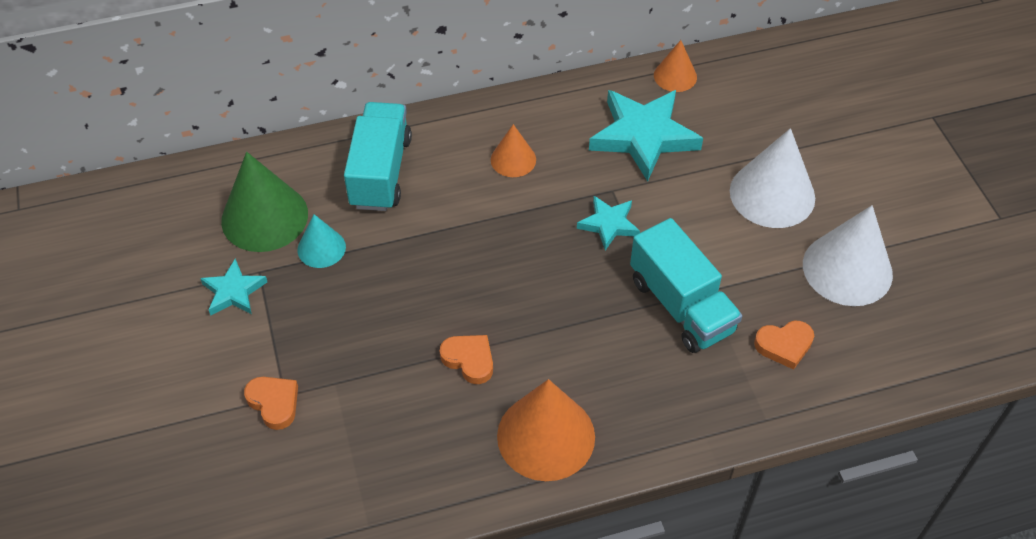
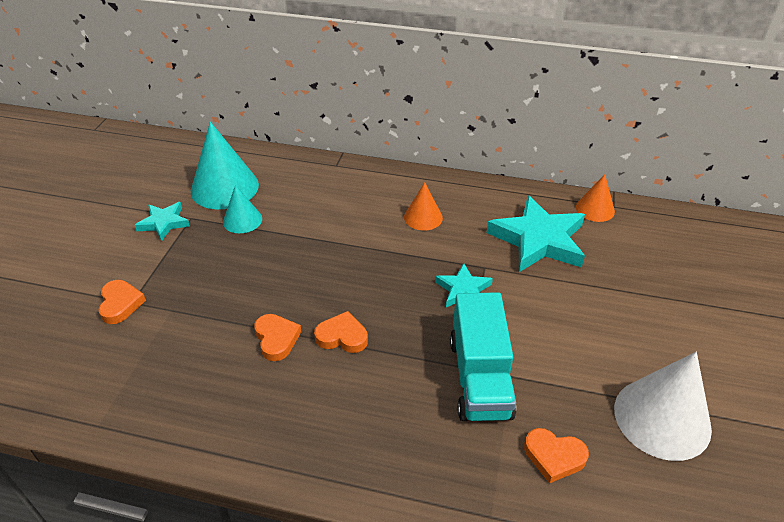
camera: 30 degrees right, 10 degrees down
green cone [221,152,308,252] -> turquoise cone [191,122,259,209]
turquoise truck [344,102,412,211] -> none
orange cone [497,379,595,481] -> none
white cone [730,128,815,228] -> none
none -> orange heart [314,311,368,353]

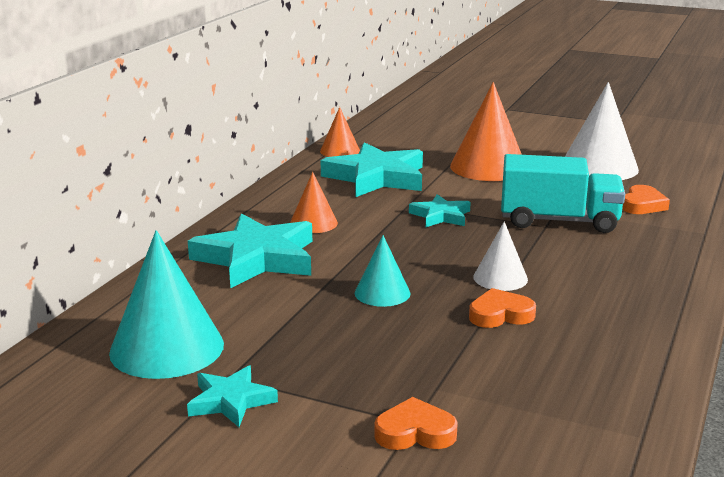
camera: 80 degrees left, 20 degrees down
turquoise cone [223,185,262,233] -> turquoise cone moved to [355,235,410,307]
orange heart [314,311,368,353] -> white cone [473,222,528,291]
none -> turquoise star [188,213,312,288]
none -> orange cone [450,82,522,181]

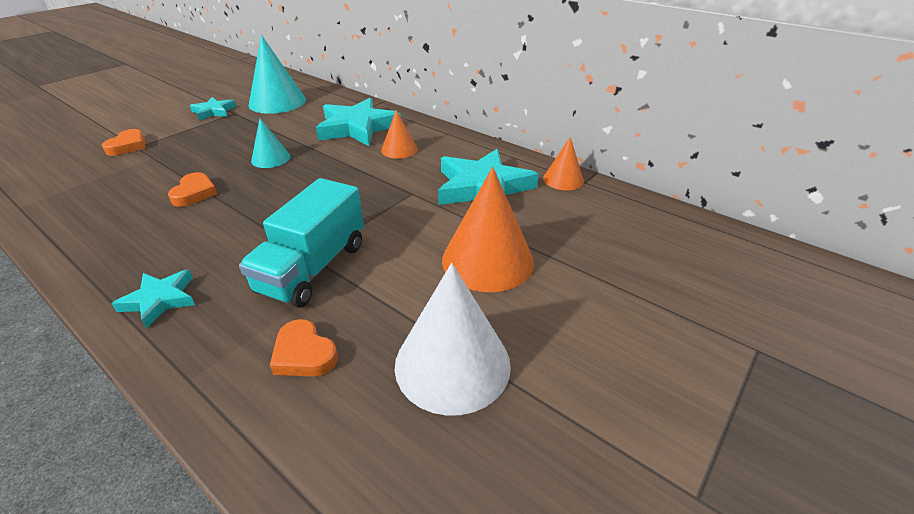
camera: 105 degrees right, 15 degrees up
turquoise star [409,194,471,227] -> turquoise star moved to [111,269,195,329]
white cone [473,222,528,291] -> none

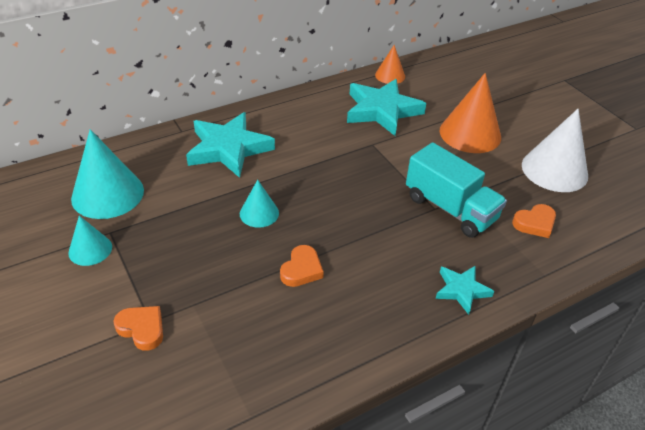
camera: 70 degrees left, 5 degrees up
orange heart [168,172,217,207] -> orange heart turned 90 degrees clockwise [280,245,324,287]
turquoise star [190,97,236,121] -> turquoise cone [68,216,112,266]
orange cone [381,110,418,159] -> none

